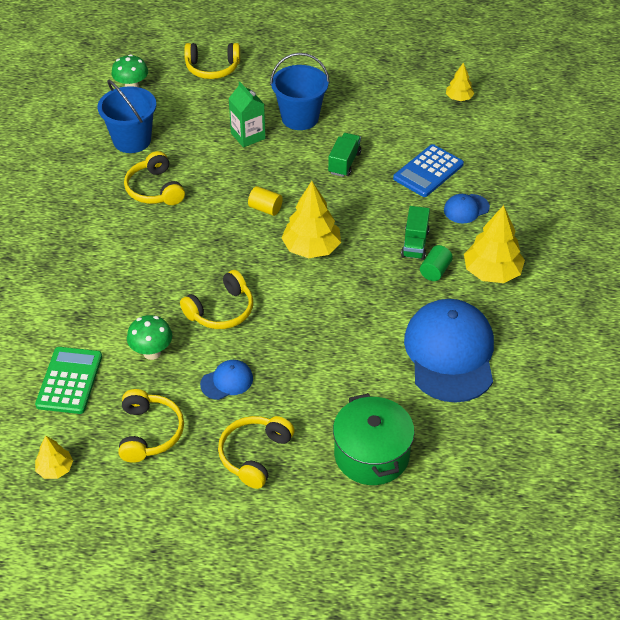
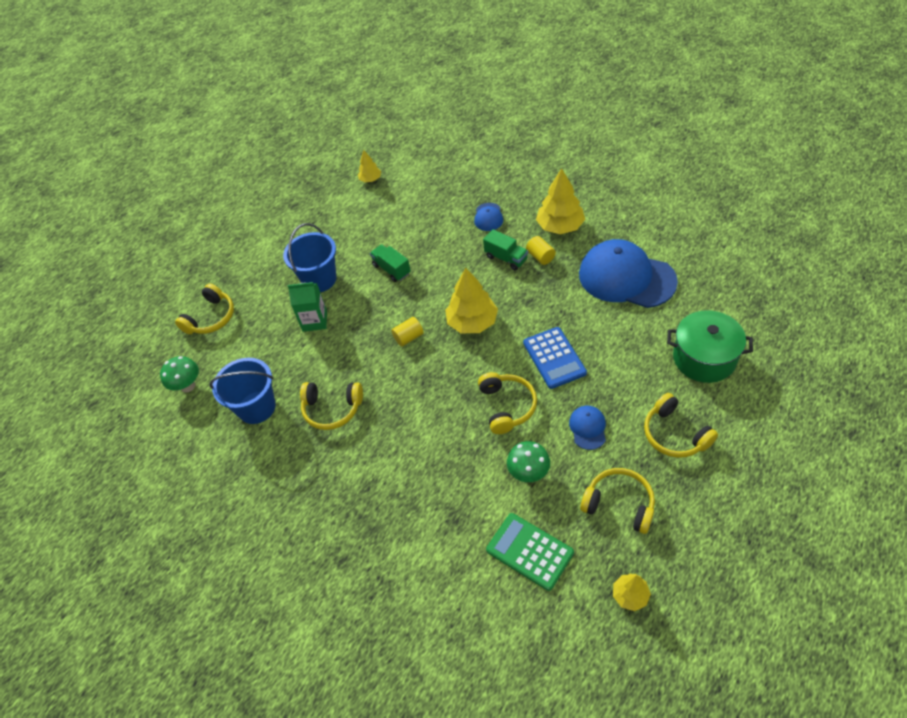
camera: 55 degrees left, 5 degrees up
blue calculator [393,144,464,197] -> blue calculator moved to [523,327,587,389]
green cylinder [420,245,453,281] -> yellow cylinder [526,236,556,265]

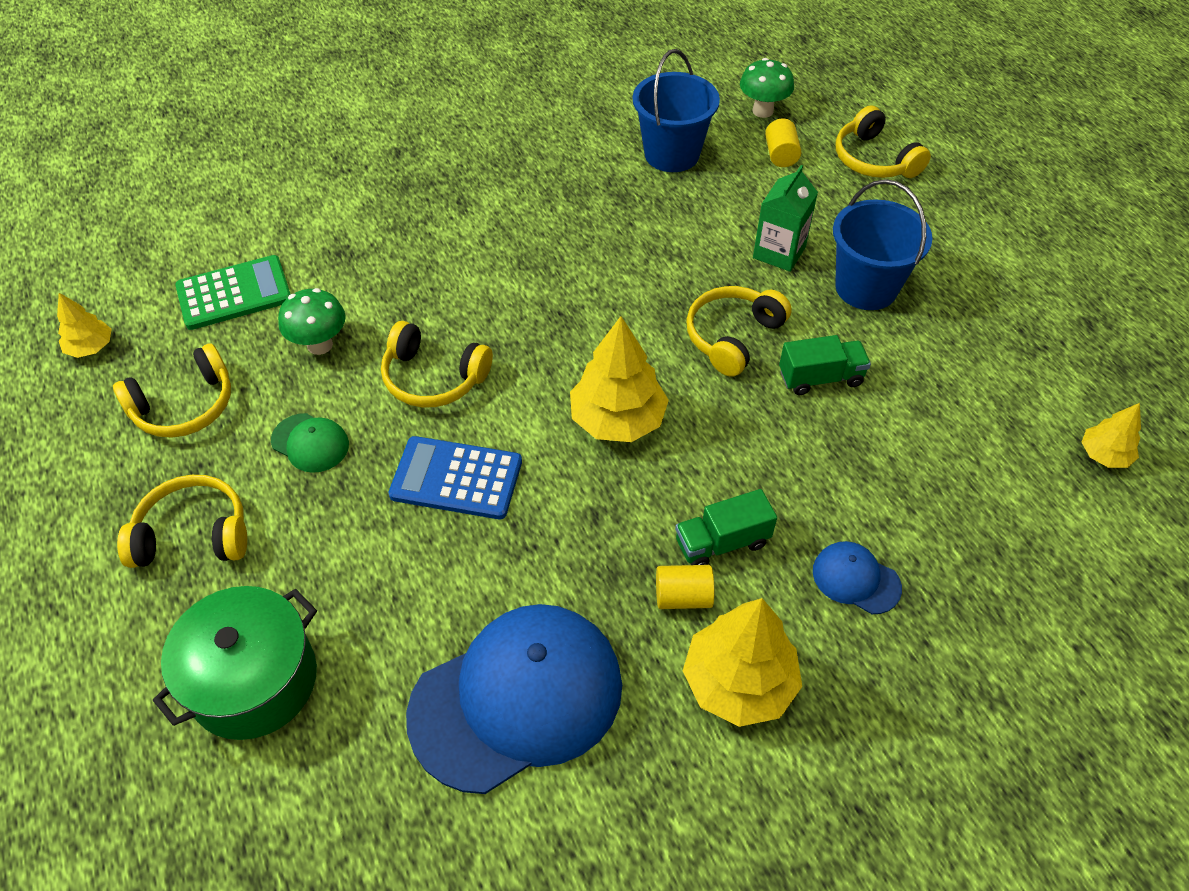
camera: 115 degrees right, 0 degrees up
yellow headphones [300,382,363,430] -> yellow headphones moved to [686,286,792,377]
yellow cylinder [391,317,424,347] -> yellow cylinder moved to [765,119,801,167]
blue cap [569,406,606,450] -> green cap [271,413,349,473]

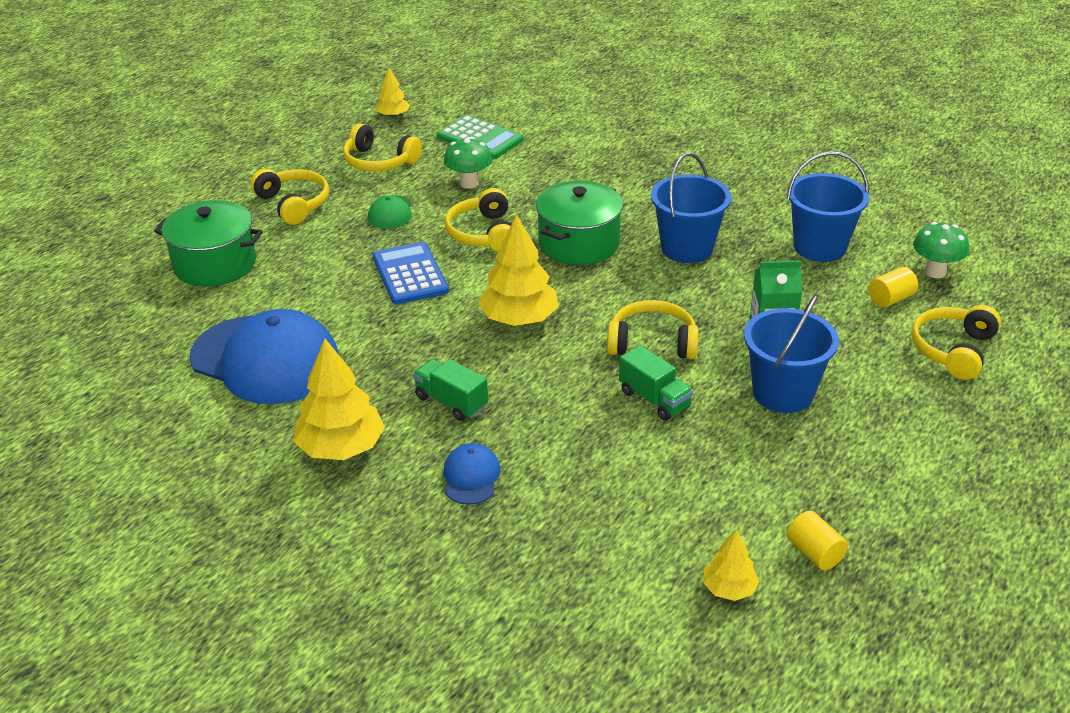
camera: 60 degrees right, 15 degrees down
yellow cylinder [656,565,714,609] -> yellow cylinder moved to [787,511,848,570]
none -> green pot [536,181,623,265]
none -> blue bucket [651,153,732,263]

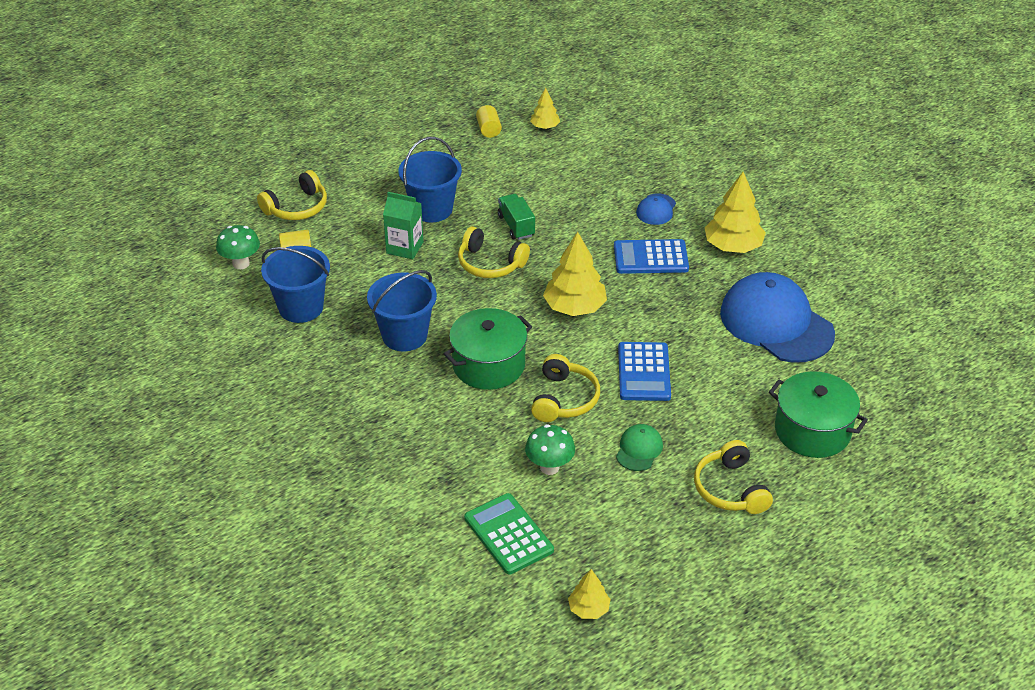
camera: 160 degrees left, 5 degrees up
yellow headphones [343,123,422,171] -> none
green truck [413,359,488,421] -> blue calculator [614,239,689,274]

